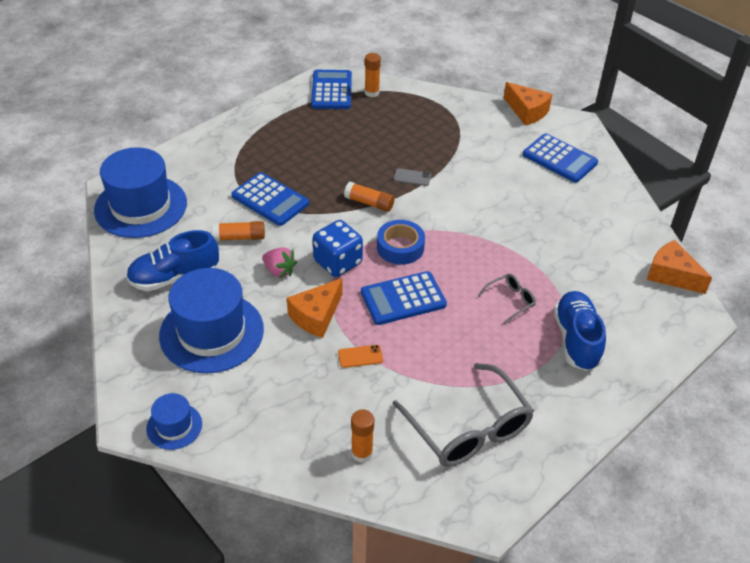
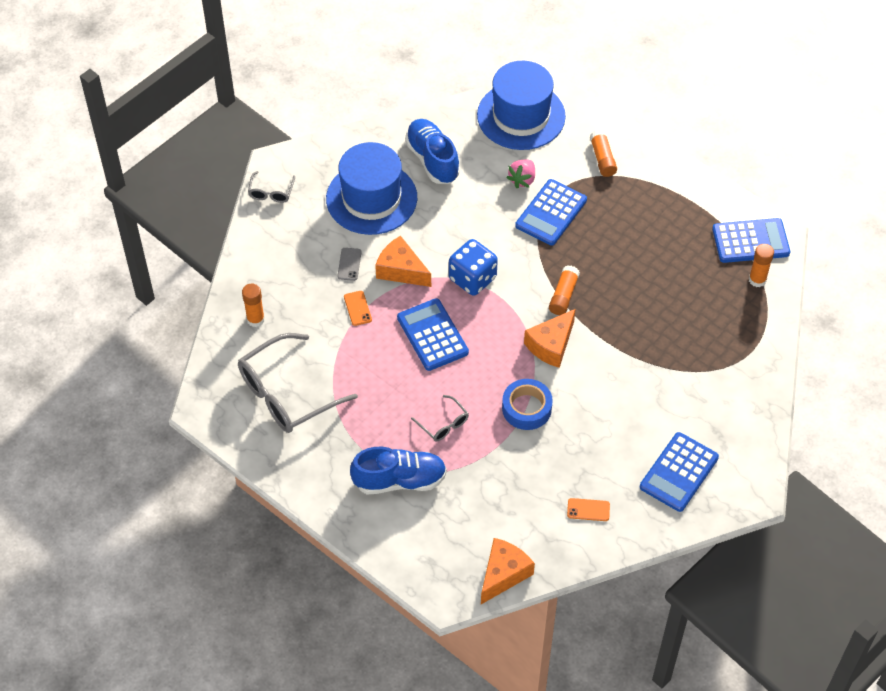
camera: 85 degrees right, 10 degrees up
blue hat [146,393,202,450] -> grey glasses [248,171,295,203]
orange glue stick [212,221,265,241] -> orange glue stick moved to [590,130,617,177]
pink strawberry [262,247,297,278] -> pink strawberry moved to [506,160,535,188]
blue tape [377,220,425,265] -> blue tape moved to [502,379,553,430]
grey phone [393,168,431,186] -> grey phone moved to [337,248,361,281]
orange cheese [504,82,552,126] -> orange cheese moved to [524,309,576,368]
none -> orange phone [567,498,610,521]

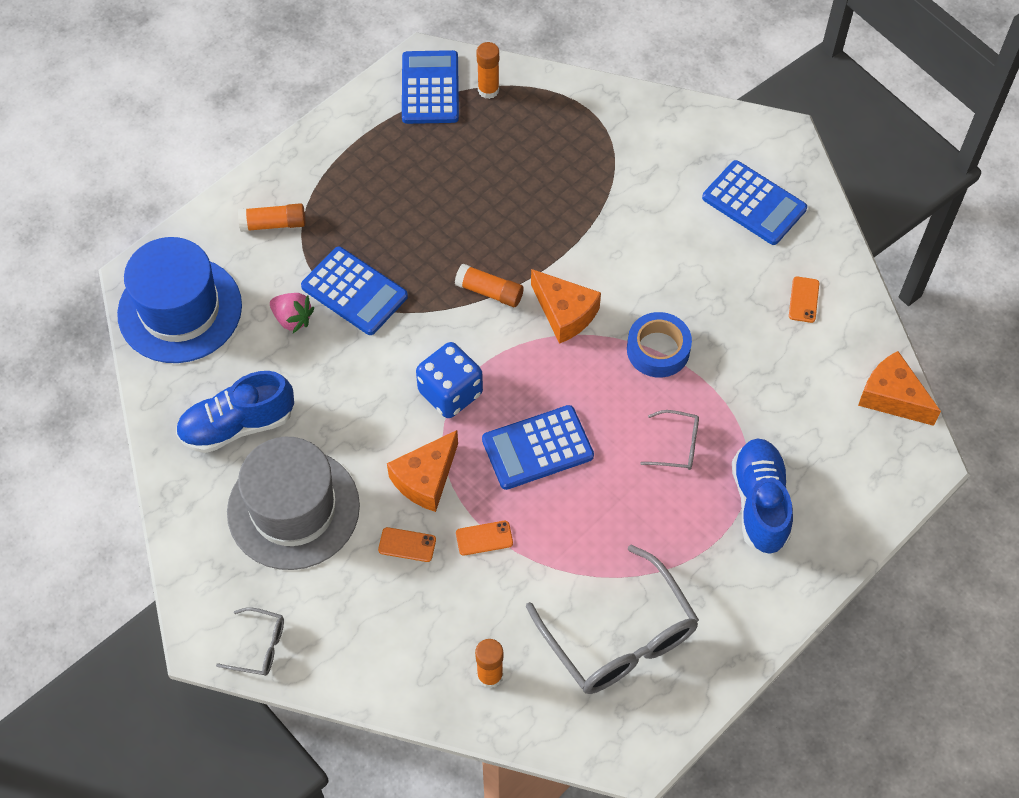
camera: 85 degrees left, 5 degrees up
blue hat [326,142,417,235] -> grey hat [227,437,360,570]
grey phone [337,248,361,281] -> orange phone [378,527,436,562]
grey glasses [411,395,469,442] -> grey glasses turned 45 degrees clockwise [640,410,699,470]

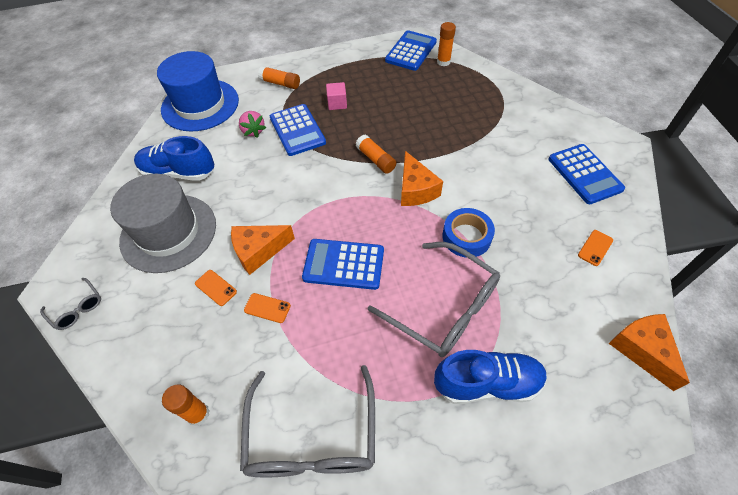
camera: 30 degrees right, 5 degrees down
blue dice [416,342,483,418] -> none
grey glasses [640,410,699,470] -> grey glasses [368,242,500,357], size x2.15
blue shoe [732,438,793,554] -> blue shoe turned 60 degrees clockwise [434,350,547,404]
none -> pink cube [326,82,347,110]

